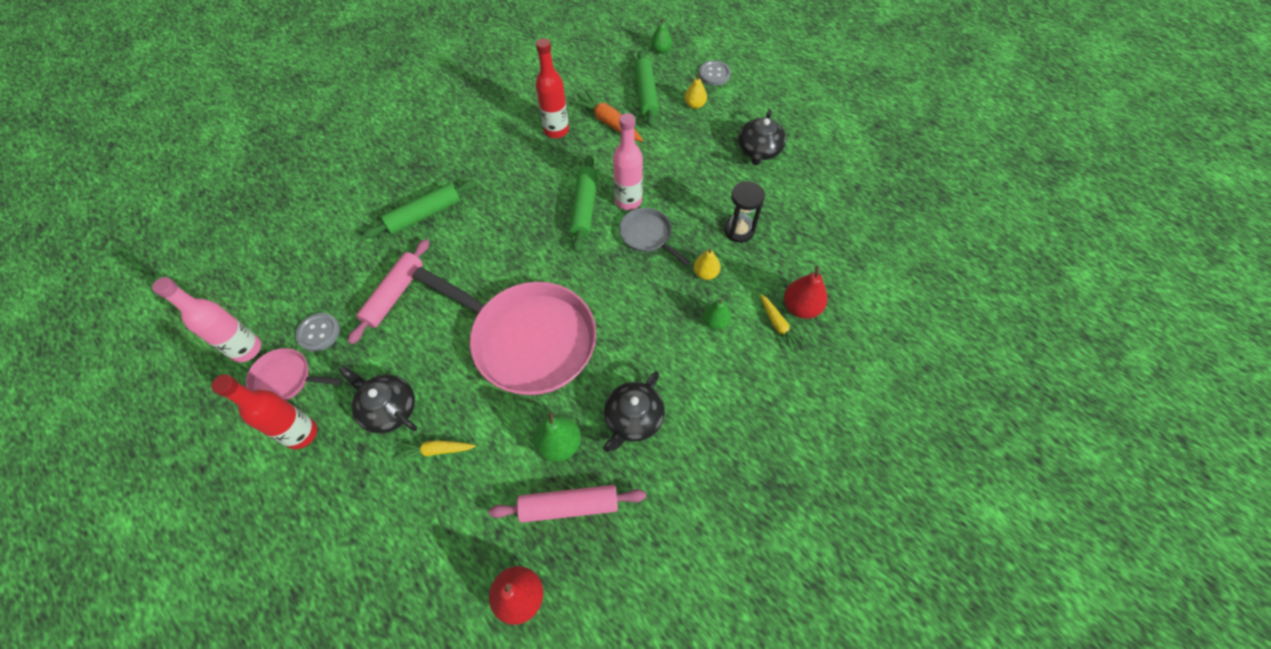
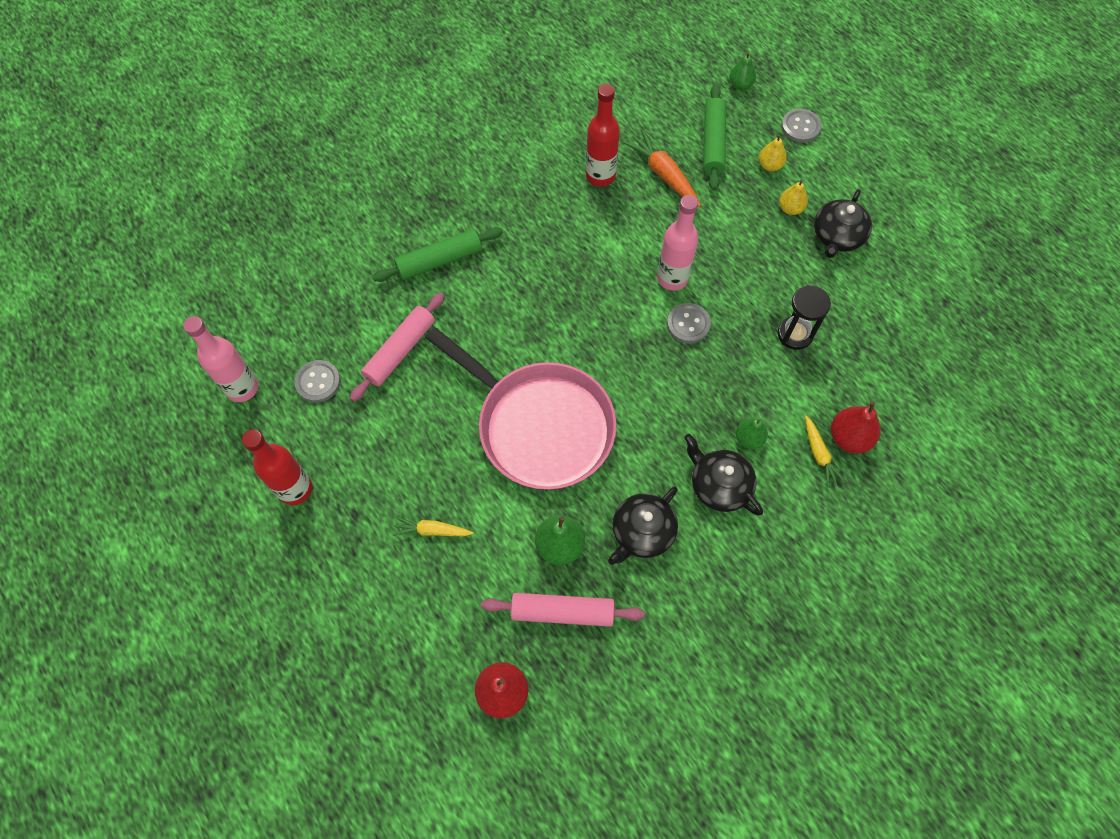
camera: 10 degrees right, 5 degrees up
pink pan [246,348,343,401] -> none
black teapot [338,365,417,433] -> black teapot moved to [684,434,763,516]
green rolling pin [569,155,597,252] -> none
grey pan [619,208,690,265] -> grey button [667,303,711,343]
yellow pear [694,248,721,280] -> yellow pear moved to [779,180,808,215]

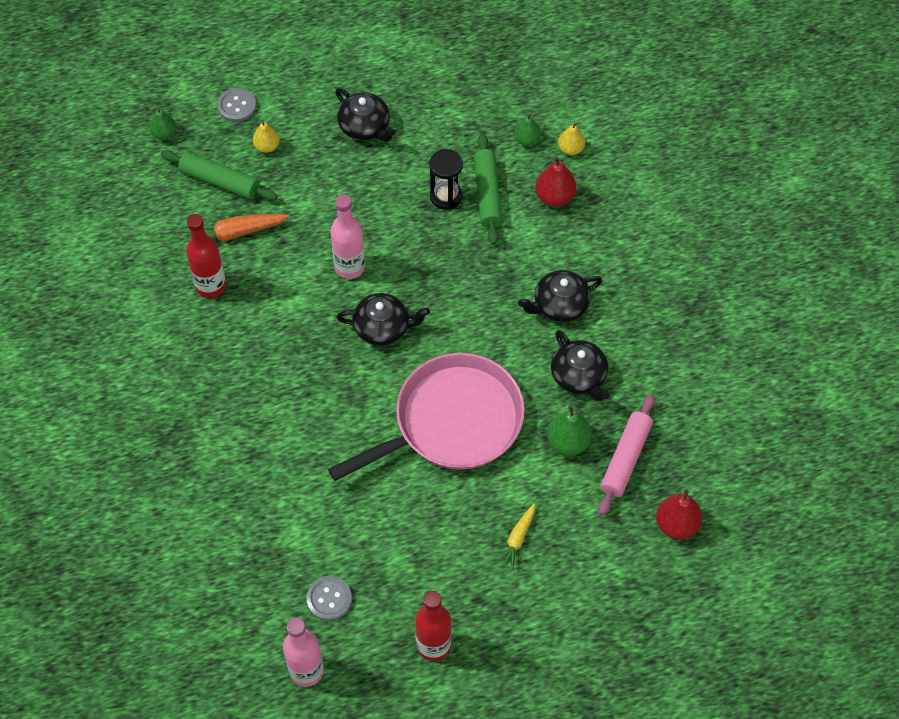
camera: 70 degrees left, 5 degrees down
pink rolling pin [350,293,444,402] -> none
green rolling pin [372,227,503,282] -> green rolling pin moved to [474,133,502,245]
grey button [667,303,711,343] -> none
green pear [736,418,768,449] -> green pear moved to [514,114,541,146]
yellow pear [779,180,808,215] -> yellow pear moved to [558,123,585,155]
yellow carrot [805,416,846,487] -> none
none -> black teapot [336,293,430,346]

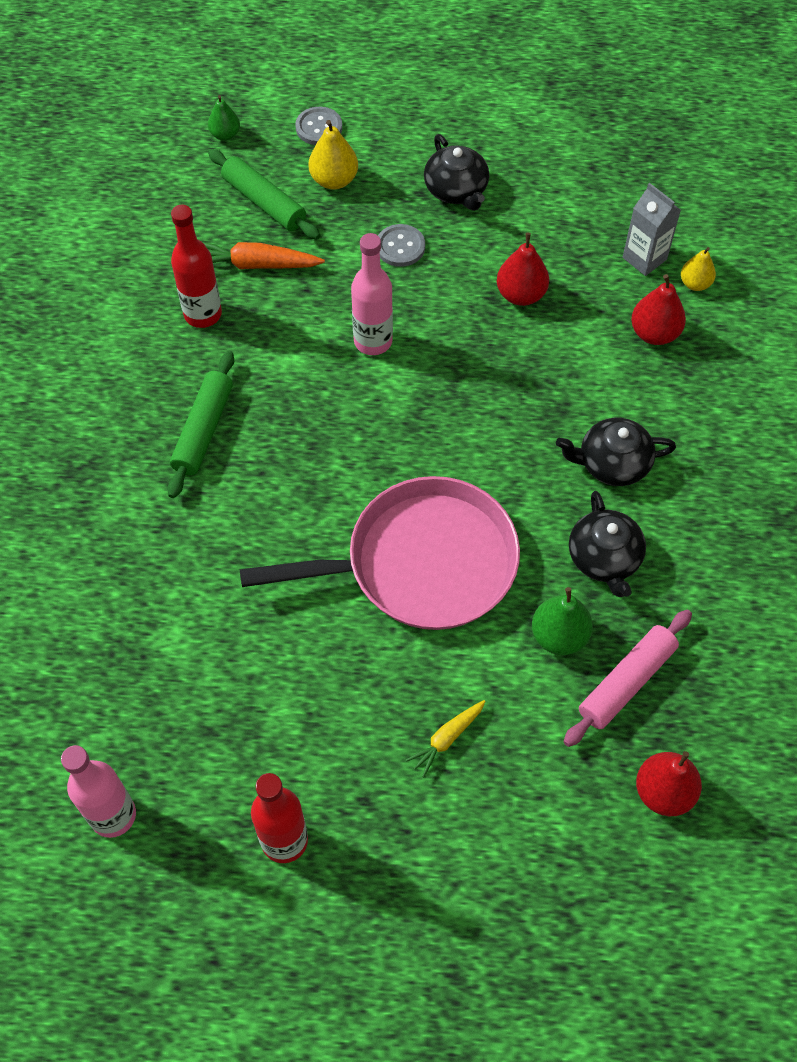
camera: 20 degrees right, 0 degrees up
yellow pear [253,121,280,153] -> yellow pear [308,120,358,190], size x1.51
grey button [306,576,352,621] -> grey button moved to [378,224,425,267]
black teapot [336,293,430,346] -> none
black hourglass [429,149,463,210] -> red pear [497,233,549,306]
green rolling pin [474,133,502,245] -> green rolling pin moved to [168,351,234,498]
green pear [514,114,541,146] -> grey carton [623,183,681,276]

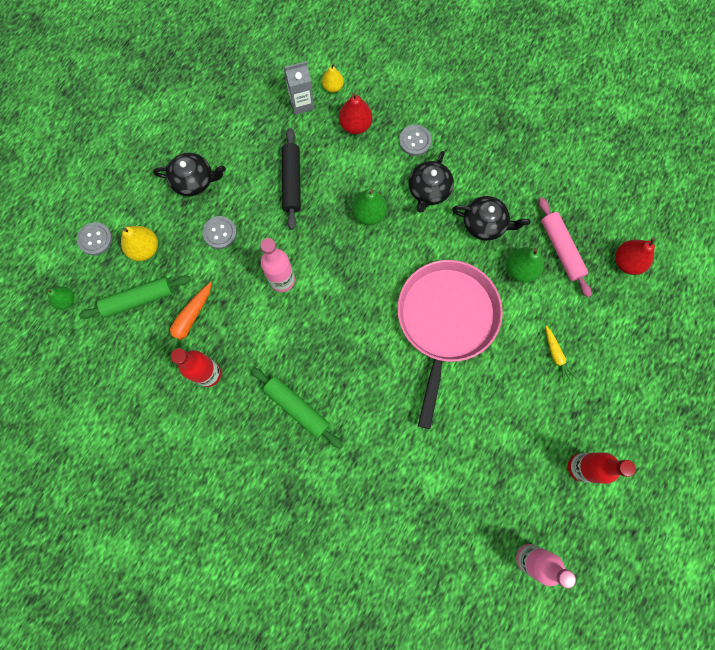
camera: 65 degrees left, 15 degrees up
red pear [497,233,549,306] -> black rolling pin [282,128,301,230]
none -> green pear [352,189,387,225]
none -> grey button [399,125,432,156]

